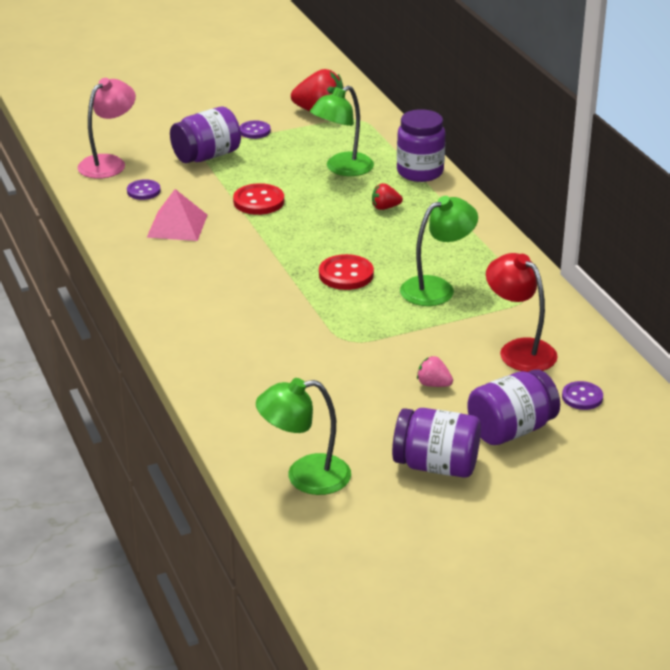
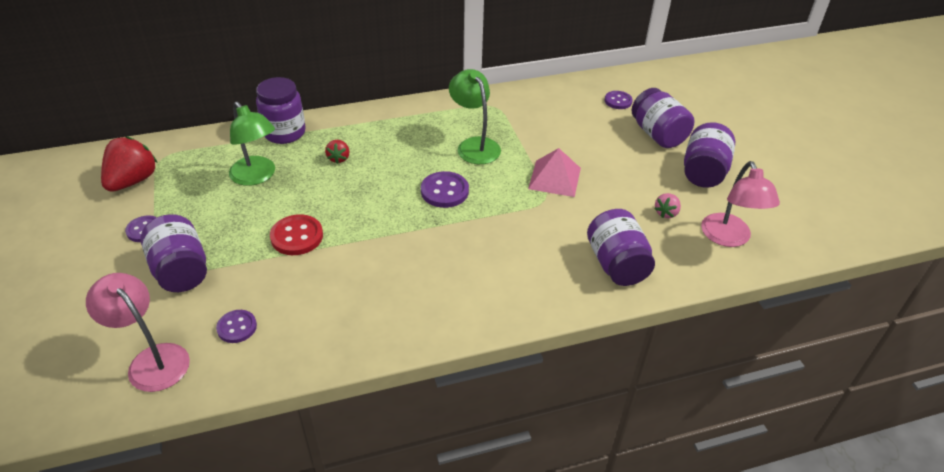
camera: 85 degrees left, 10 degrees up
pink pyramid [147,189,207,241] -> pink pyramid moved to [528,148,581,197]
green lamp [256,378,351,495] -> pink lamp [701,161,780,247]
red button [319,254,374,290] -> purple button [421,171,469,208]
pink strawberry [417,356,453,387] -> pink strawberry moved to [654,193,681,218]
red lamp [486,253,558,372] -> none
none -> purple jar [587,209,655,286]

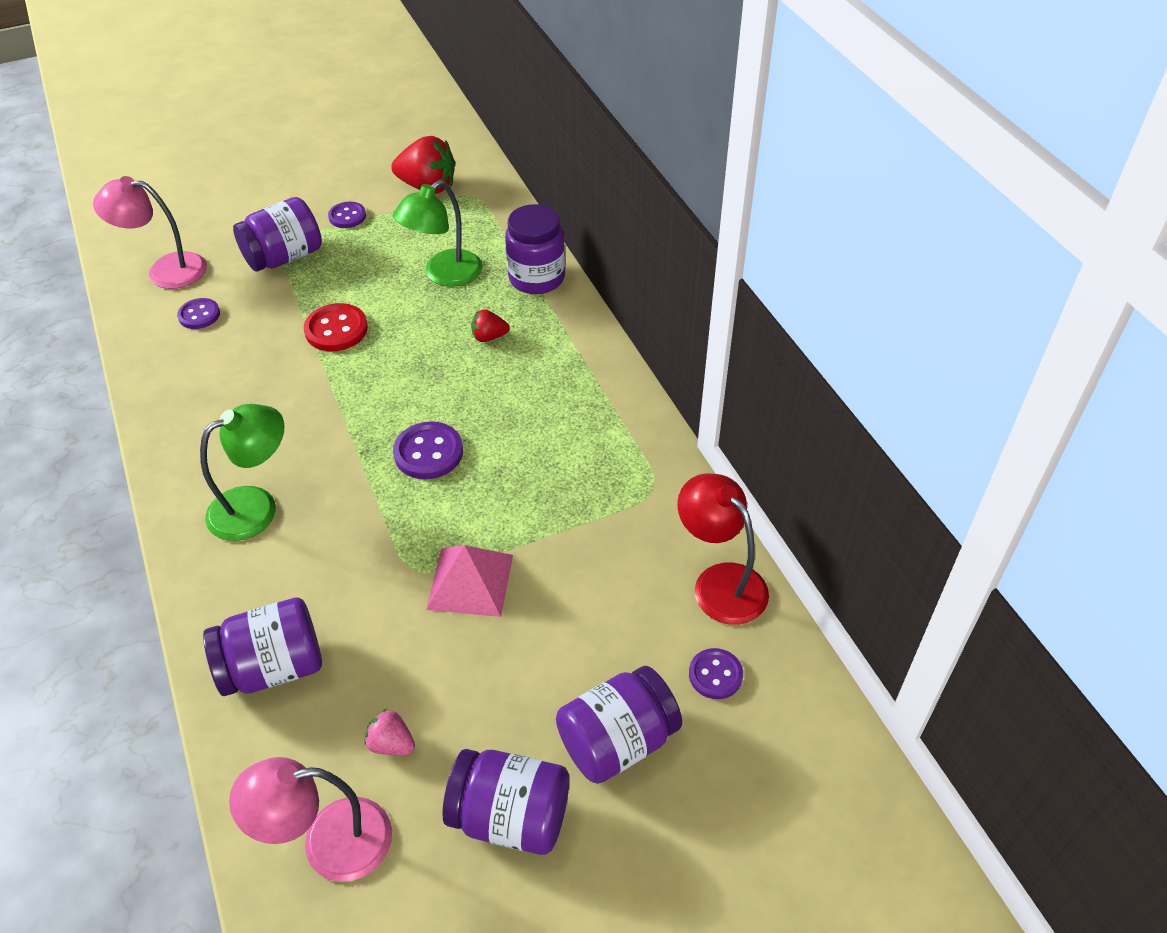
camera: 85 degrees right, 5 degrees up
pink lamp [86,273,190,392] -> pink lamp turned 120 degrees counterclockwise [93,176,207,289]
green lamp [449,69,501,164] -> green lamp moved to [200,404,284,541]
none -> red lamp [677,473,769,625]

